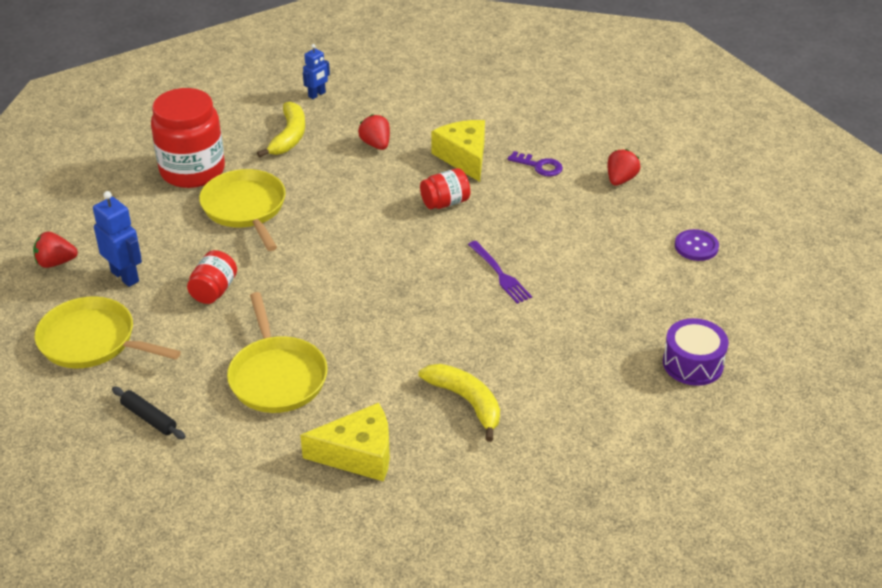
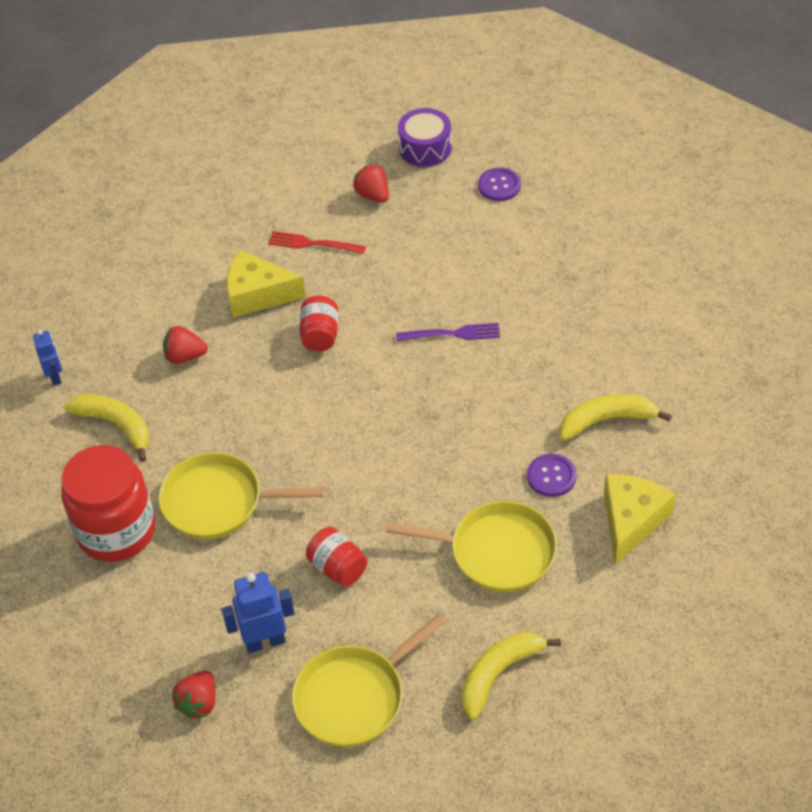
camera: 60 degrees left, 10 degrees up
black rolling pin [112,387,186,439] -> yellow banana [461,632,561,720]
purple key [508,151,563,176] -> red fork [268,231,366,254]
purple drum [663,318,729,386] -> purple drum moved to [398,108,452,167]
none -> purple button [527,454,577,497]

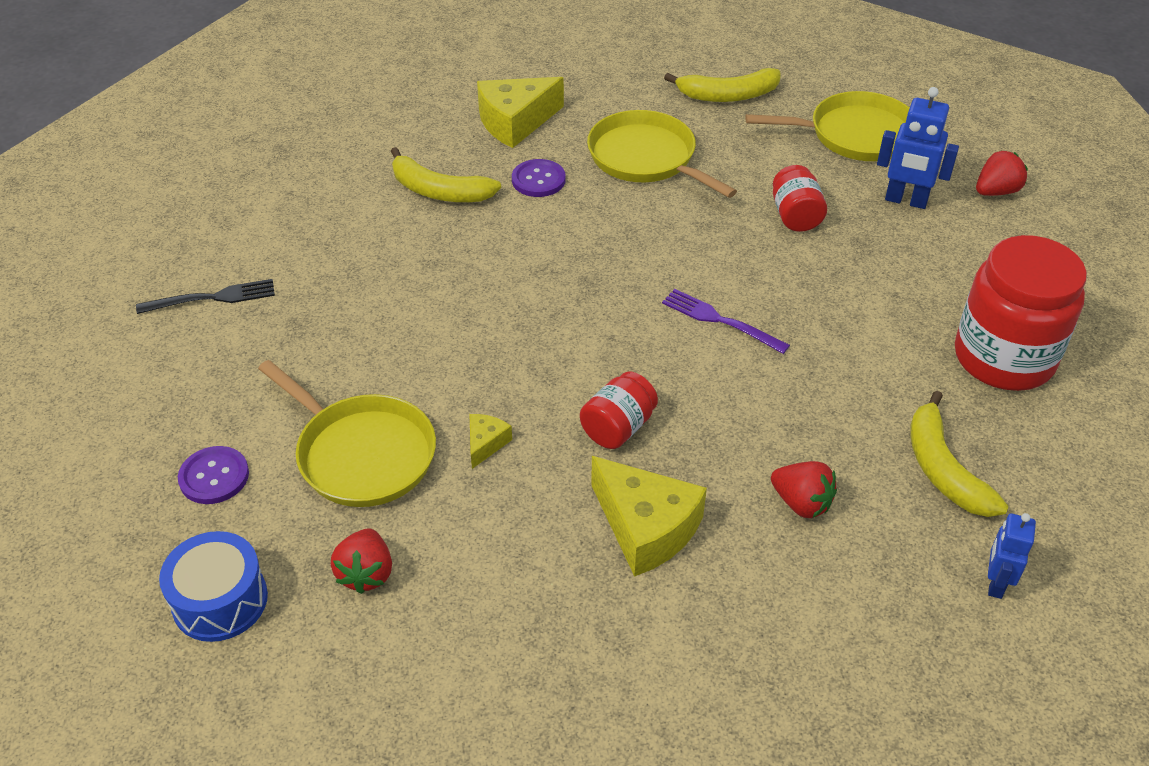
camera: 145 degrees left, 5 degrees down
yellow pan [159,452,324,539] -> yellow pan moved to [258,360,436,507]
red fork [268,231,366,254] -> none
purple fork [396,323,500,341] -> purple fork moved to [662,289,790,354]
purple drum [398,108,452,167] -> blue drum [159,531,268,642]
none -> black fork [136,279,275,314]
none -> yellow cheese [469,414,512,469]

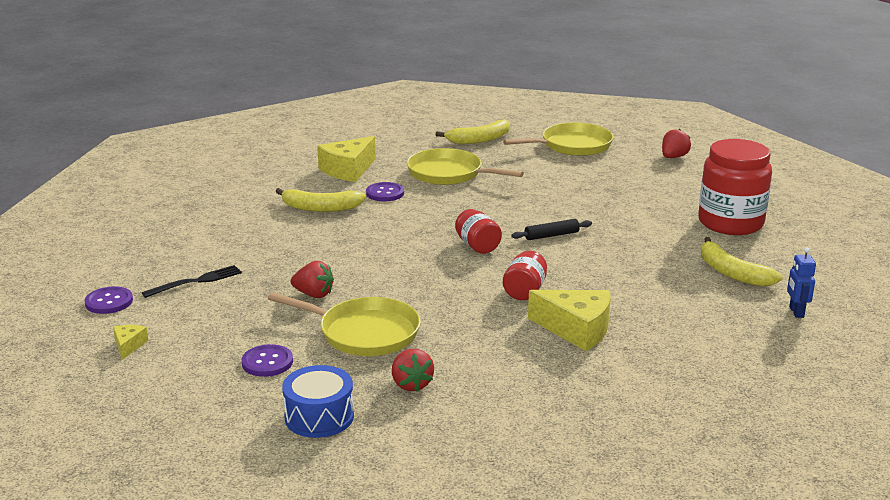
camera: 20 degrees left, 20 degrees down
yellow cheese [469,414,512,469] -> yellow cheese moved to [113,325,149,360]
purple fork [662,289,790,354] -> black rolling pin [511,219,592,240]
red strawberry [771,461,837,518] -> red strawberry moved to [291,261,334,298]
red jar [773,165,827,232] -> red jar moved to [455,209,502,254]
blue robot [877,87,959,209] -> none
none -> purple button [84,286,133,314]

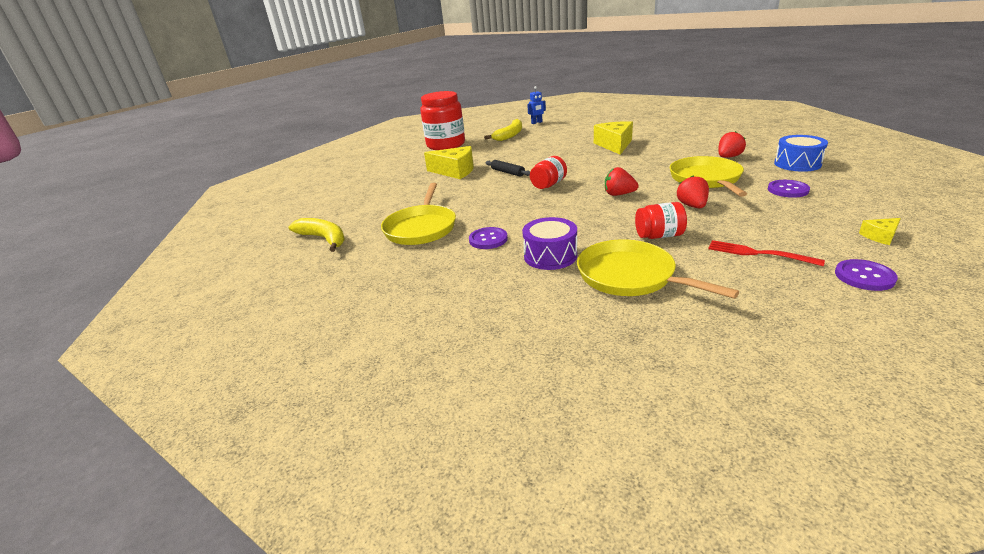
camera: 110 degrees left, 5 degrees up
black fork [142,265,242,298] -> red fork [708,240,825,266]
yellow banana [275,188,366,212] -> purple drum [522,217,577,270]
yellow cheese [317,136,376,182] -> yellow cheese moved to [424,146,474,179]
yellow pan [503,122,614,156] -> yellow pan moved to [577,239,739,299]
red jar [503,251,547,300] -> red jar moved to [635,202,687,239]
red strawberry [662,129,691,158] -> red strawberry moved to [605,167,639,196]

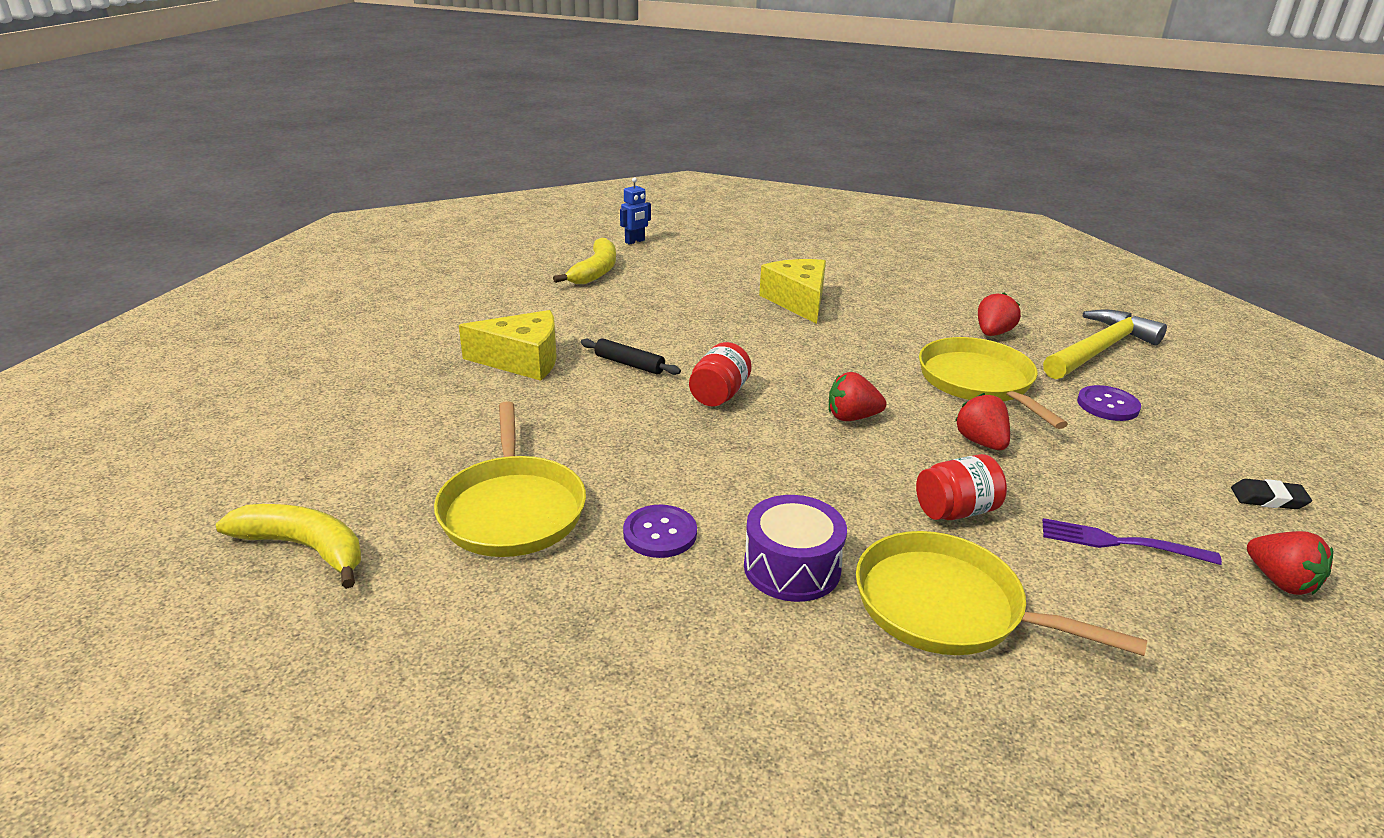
camera: 20 degrees left, 0 degrees up
red jar [420,91,465,150] -> none
red fork [708,240,825,266] -> purple fork [1042,518,1222,565]
blue drum [774,135,828,172] -> yellow hammer [1043,309,1167,379]
purple button [835,259,898,291] -> red strawberry [1247,531,1333,595]
yellow cheese [859,218,901,245] -> black eraser [1231,479,1312,509]

